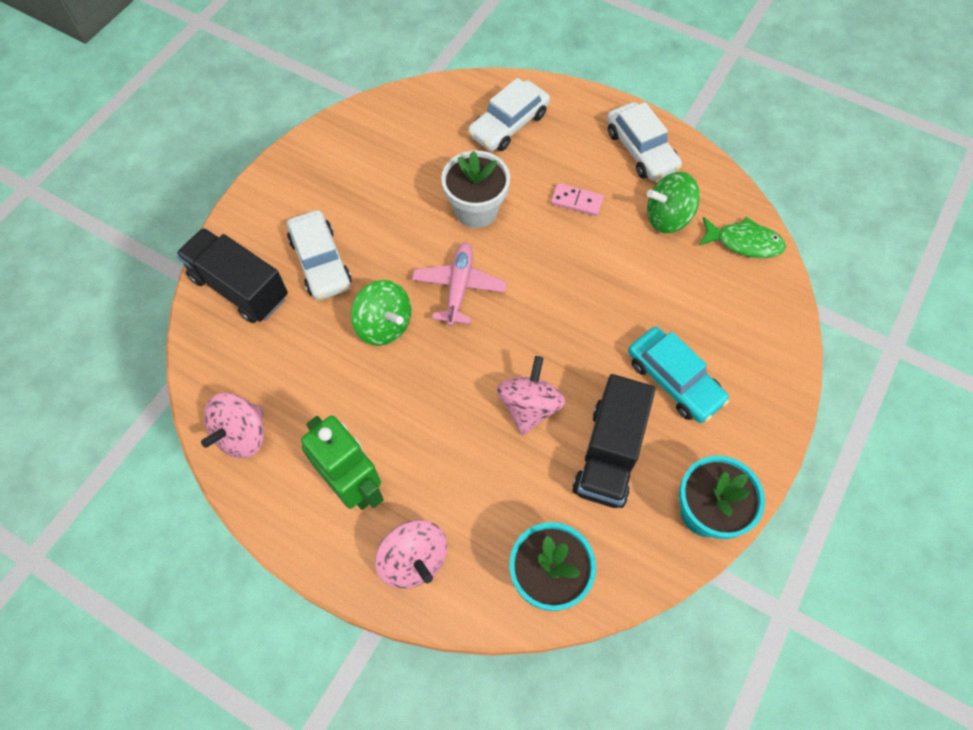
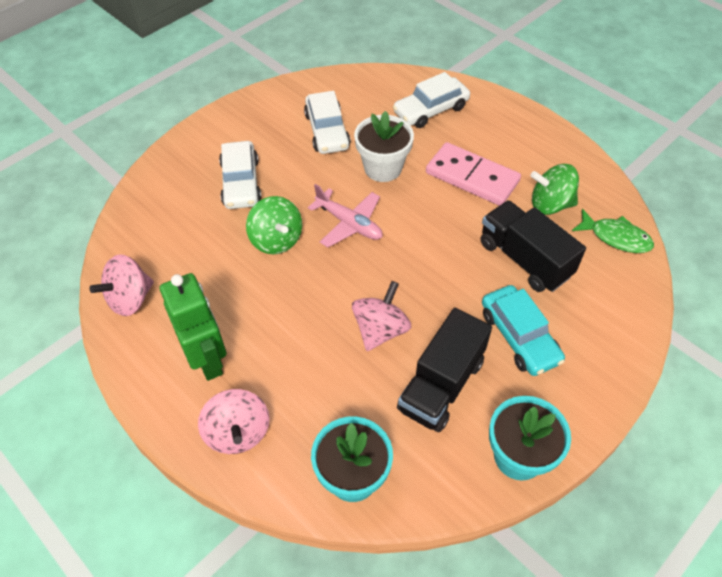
camera: 15 degrees right, 10 degrees down
black truck [176,228,288,323] -> black truck moved to [480,200,586,292]
pink plane [412,242,507,326] -> pink plane turned 105 degrees clockwise [308,184,383,248]
pink domino [551,183,604,216] -> pink domino [426,142,521,206], size x1.99
white car [607,102,682,181] -> white car moved to [304,91,350,154]

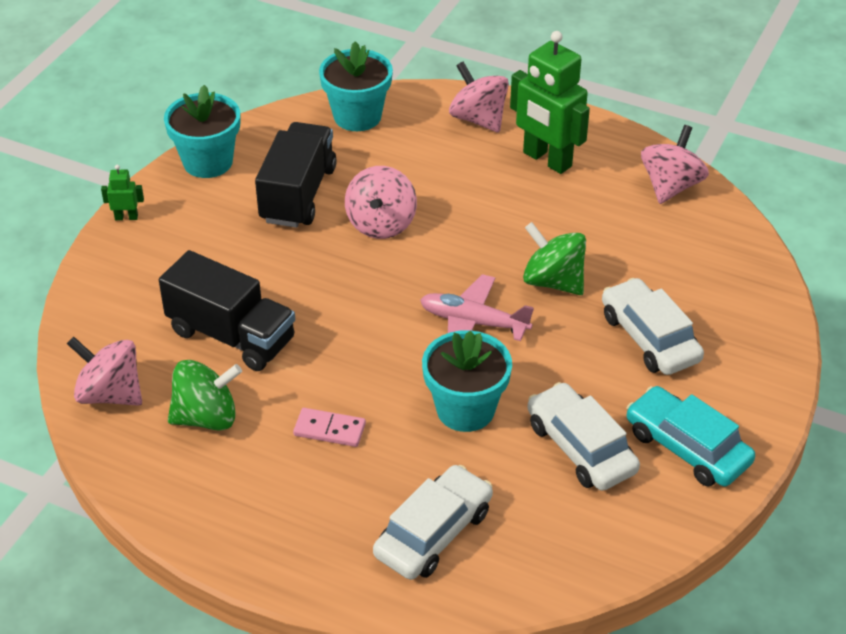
camera: 160 degrees right, 10 degrees down
white flower pot [354,111,414,182] -> turquoise flower pot [422,330,512,432]
pink domino [426,142,521,206] -> pink domino [293,408,366,447], size x0.50
turquoise car [482,285,565,376] -> turquoise car moved to [626,386,755,487]
green fish [572,209,654,253] -> pink spinning top [67,336,142,406]
none -> green robot [101,165,144,220]

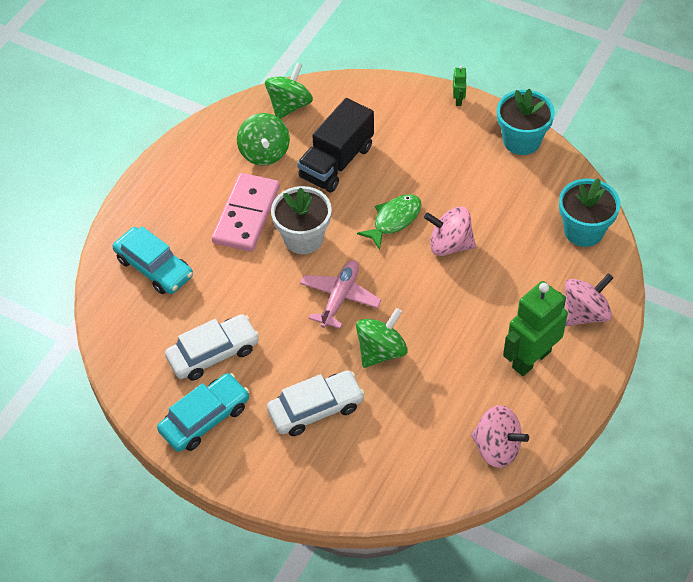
camera: 95 degrees right, 10 degrees up
pink spinning top [67,336,142,406] -> green spinning top [265,63,313,119]
black truck [255,122,337,228] -> none
pink domino [293,408,366,447] -> pink domino [212,173,280,252], size x1.99
white car [373,465,493,580] -> turquoise car [113,226,193,294]
turquoise flower pot [422,330,512,432] -> none
none -> white flower pot [271,186,332,254]
none -> green fish [357,194,422,250]

